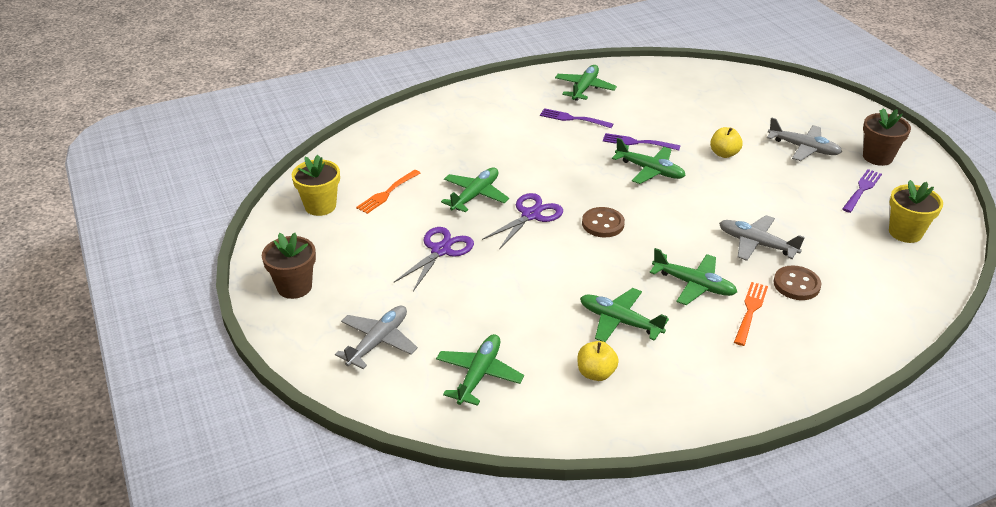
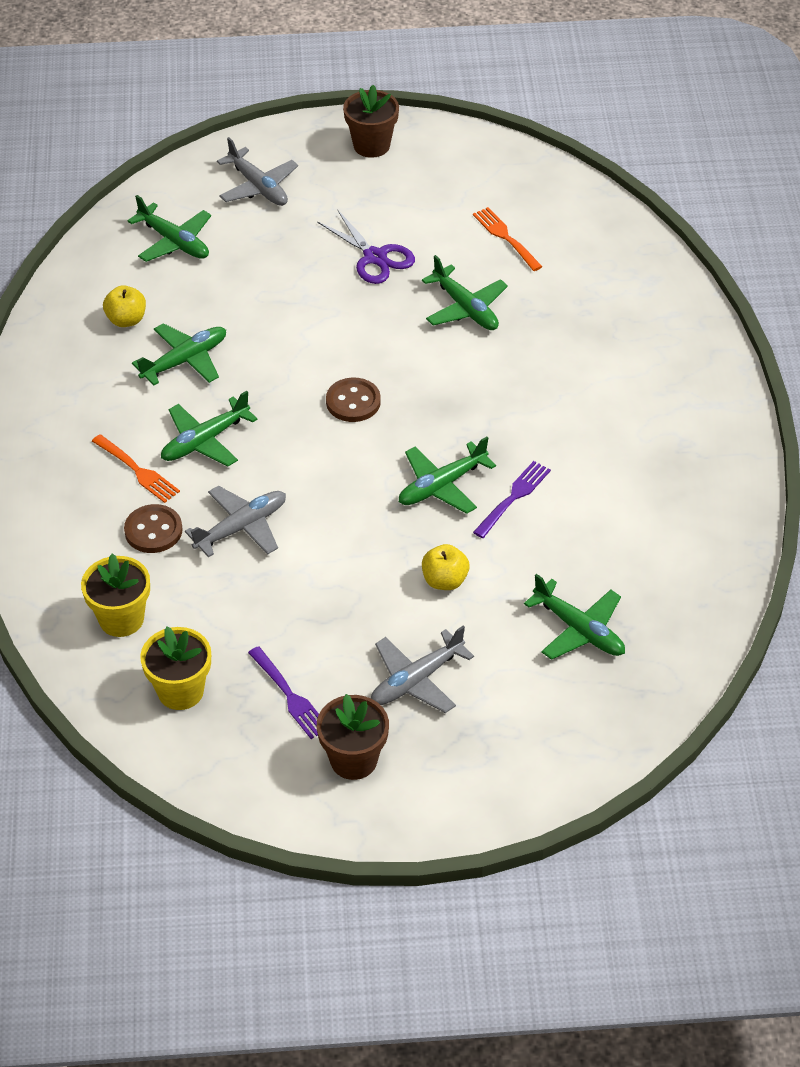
camera: 110 degrees right, 10 degrees up
yellow flower pot [292,155,340,216] -> yellow flower pot moved to [81,554,150,637]
purple scissors [482,193,563,250] -> none
purple fork [540,108,613,128] -> none
green plane [555,65,617,101] -> green plane moved to [524,574,625,660]

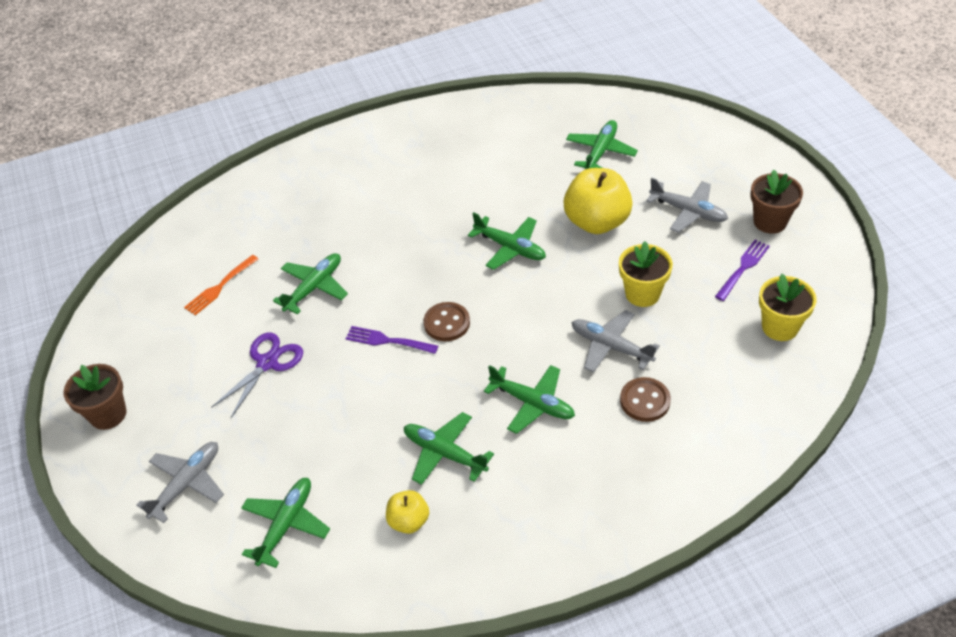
camera: 105 degrees left, 0 degrees up
yellow flower pot [81,554,150,637] -> yellow flower pot moved to [619,241,673,307]
orange fork [92,434,180,503] -> none
yellow apple [422,544,469,590] -> yellow apple [563,168,633,234], size x1.92
purple fork [473,461,551,538] -> purple fork moved to [345,326,438,354]

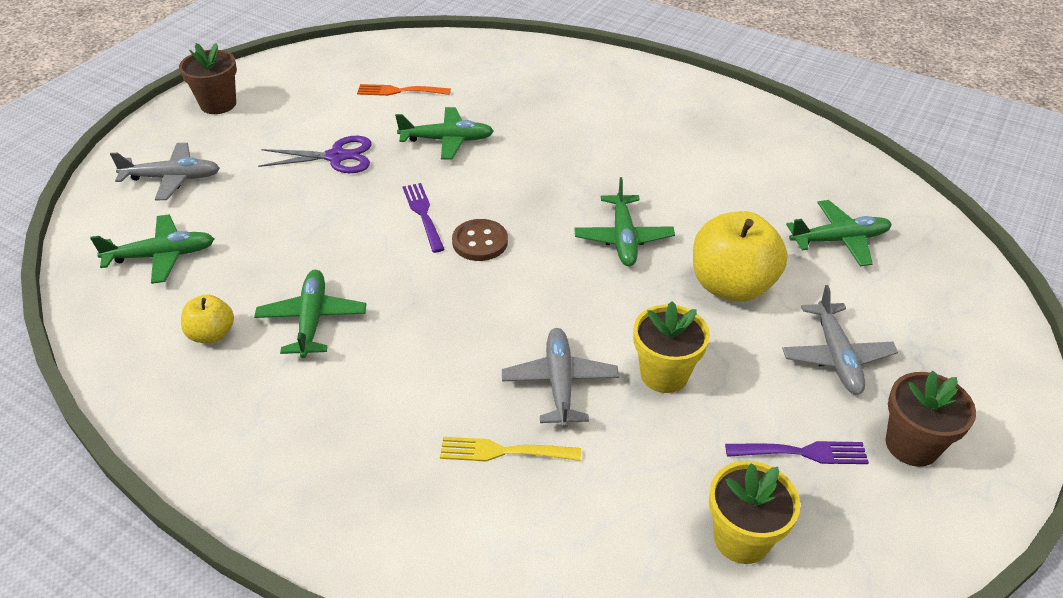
camera: 50 degrees right, 5 degrees down
green plane [484,365,575,434] -> none
brown button [620,377,671,422] -> yellow fork [440,437,581,461]

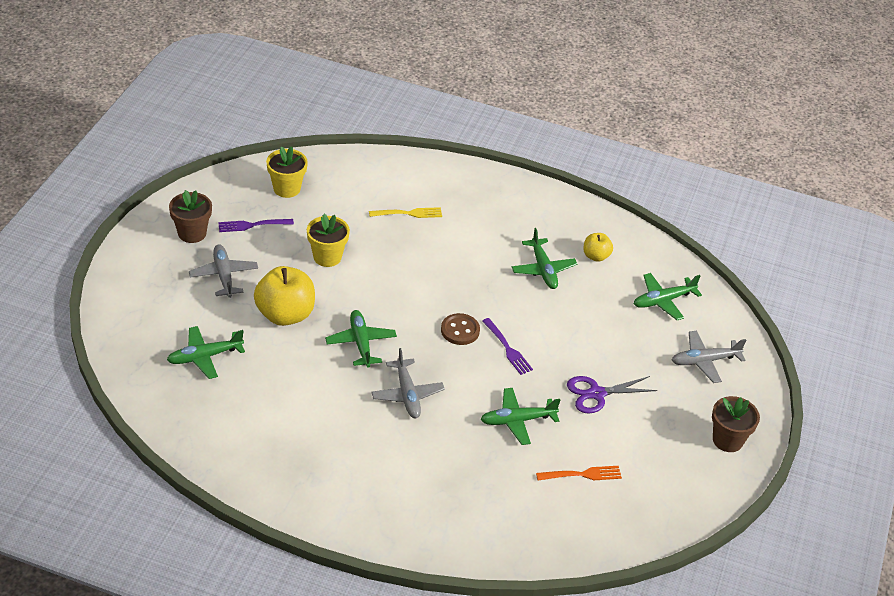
camera: 165 degrees right, 0 degrees up
grey plane [502,328,619,428] -> grey plane moved to [371,348,445,418]

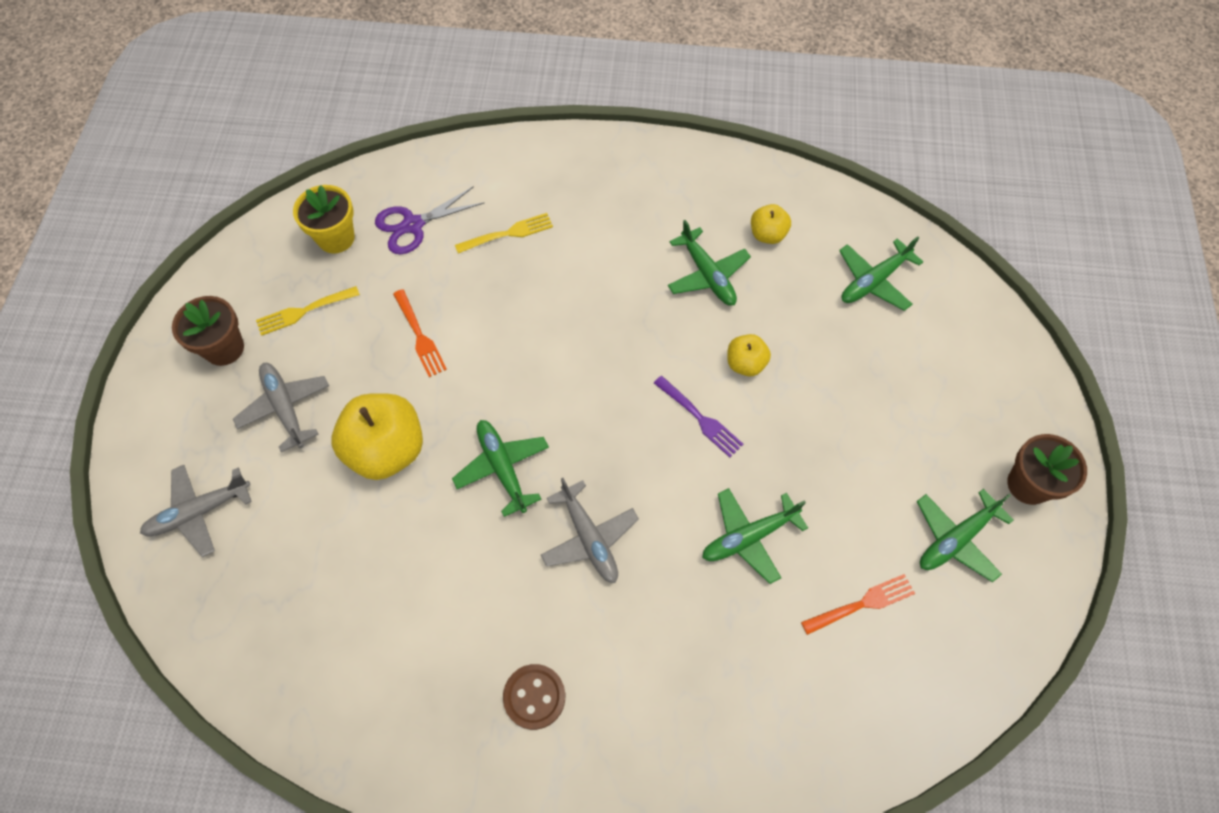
camera: 10 degrees left, 20 degrees up
green plane [167,326,245,379] -> green plane moved to [917,489,1014,582]
purple fork [218,219,294,232] -> yellow fork [256,286,360,336]
yellow flower pot [307,214,350,267] -> orange fork [393,289,447,377]
brown button [441,313,480,345] -> brown button moved to [503,664,565,730]
purple scissors [567,376,657,414] -> purple scissors moved to [375,186,484,255]
grey plane [672,331,746,383] -> grey plane moved to [140,465,252,557]
none -> yellow apple [727,334,771,376]

